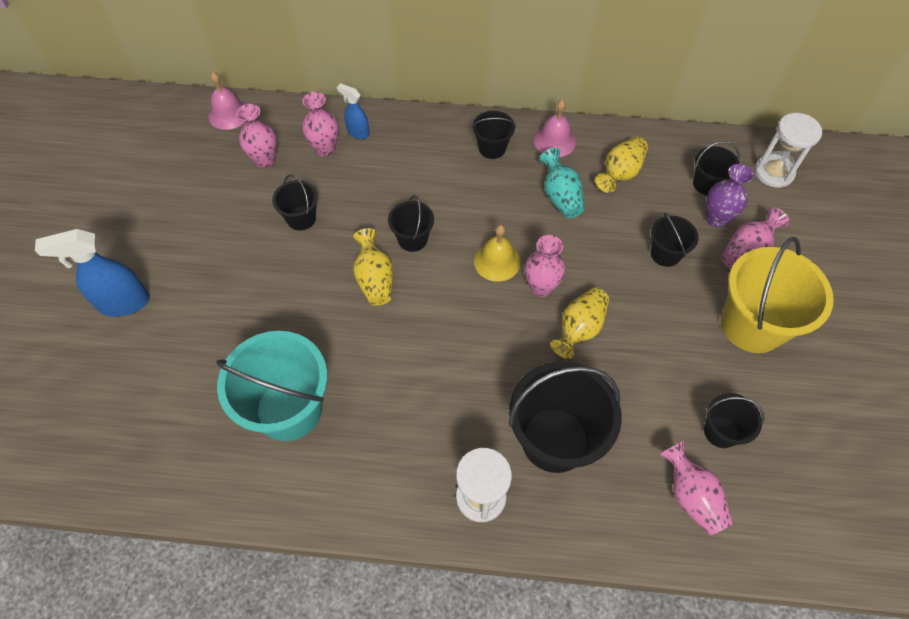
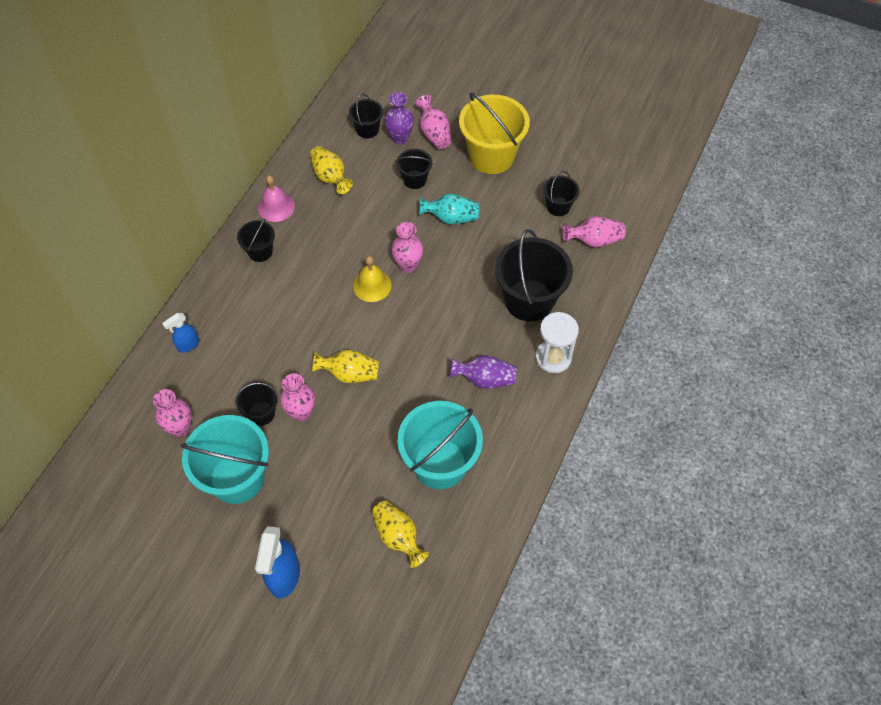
camera: 70 degrees left, 0 degrees up
pink bell [208,72,245,130] -> none
pink vase [302,92,339,157] -> pink vase moved to [280,373,315,421]
black bucket [388,195,434,252] -> none
turquoise vase [539,148,585,218] -> turquoise vase moved to [419,194,479,224]
yellow vase [551,287,609,359] -> yellow vase moved to [372,501,429,568]
white hourglass [755,113,822,188] -> none
none -> turquoise bucket [181,415,269,504]
none -> purple vase [450,355,517,389]

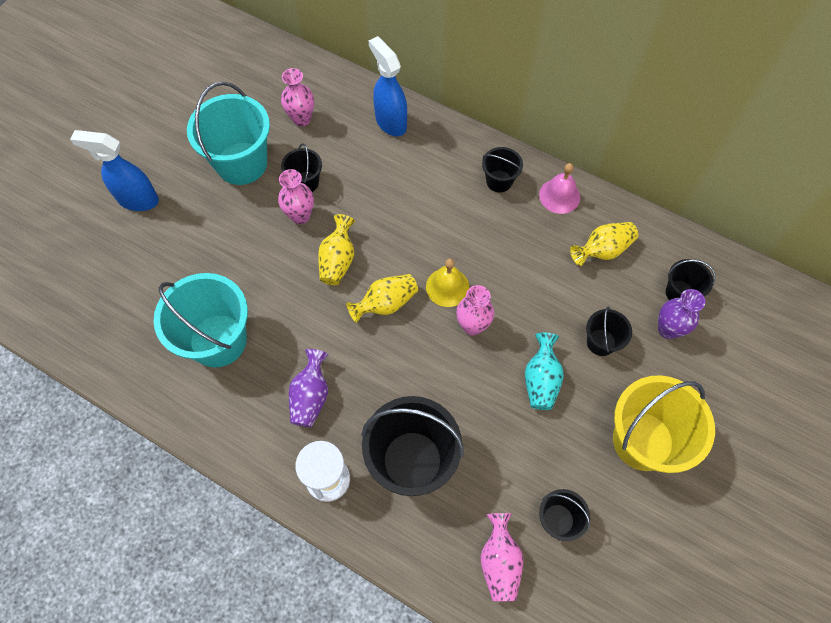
camera: 95 degrees right, 5 degrees up
blue spray bottle [162,313,199,353] -> blue spray bottle [369,36,407,136], size x1.77
yellow vase [372,501,429,568] -> yellow vase moved to [346,274,418,323]
pink vase [415,95,451,149] -> none

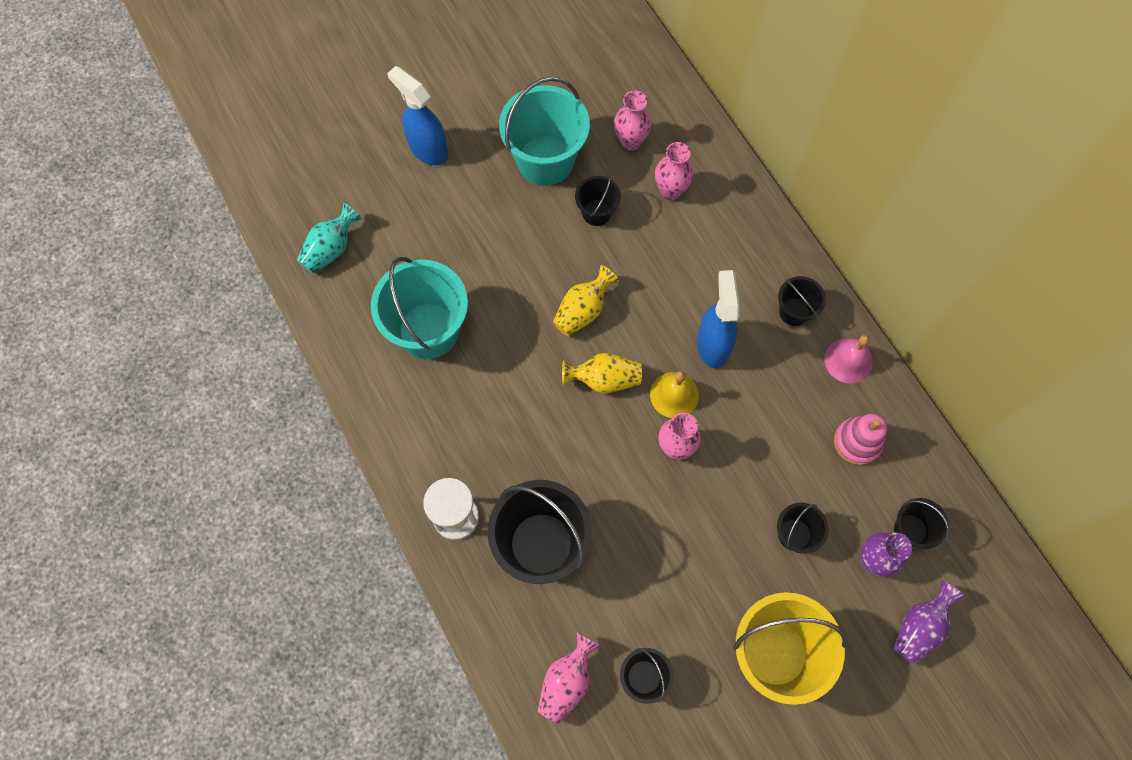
camera: 30 degrees right, 5 degrees up
pink vase [278,169,314,224] -> pink vase moved to [655,142,693,200]
purple vase [289,349,329,427] -> purple vase moved to [894,581,965,664]
blue spray bottle [369,36,407,136] -> blue spray bottle moved to [697,270,740,369]
turquoise vase [525,333,564,410] -> turquoise vase moved to [297,203,362,274]
yellow vase [570,222,638,266] -> pink stacking toy [834,414,887,465]

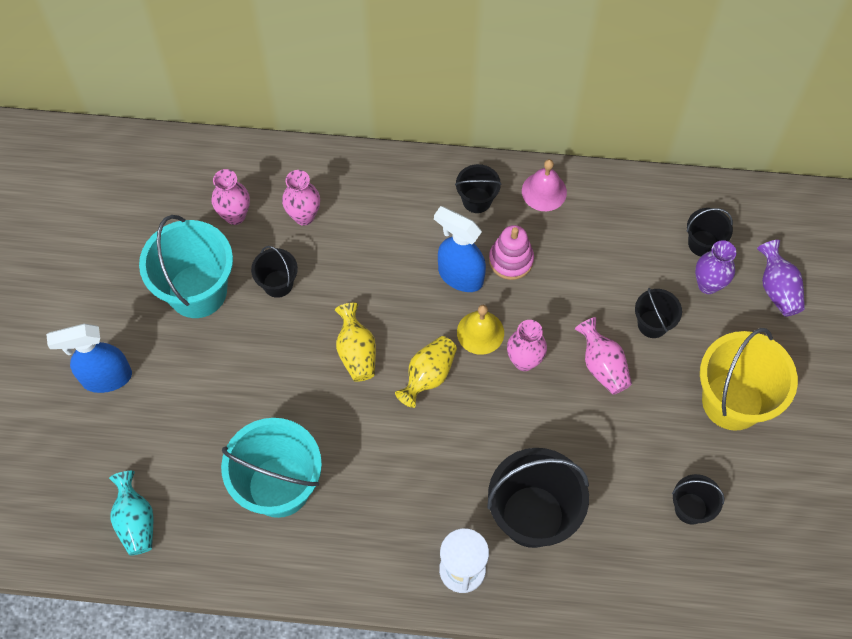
camera: 55 degrees left, 5 degrees down
pink vase [537,633,601,724] -> pink vase moved to [575,317,632,395]
pink stacking toy [834,414,887,465] -> pink stacking toy moved to [489,225,534,280]

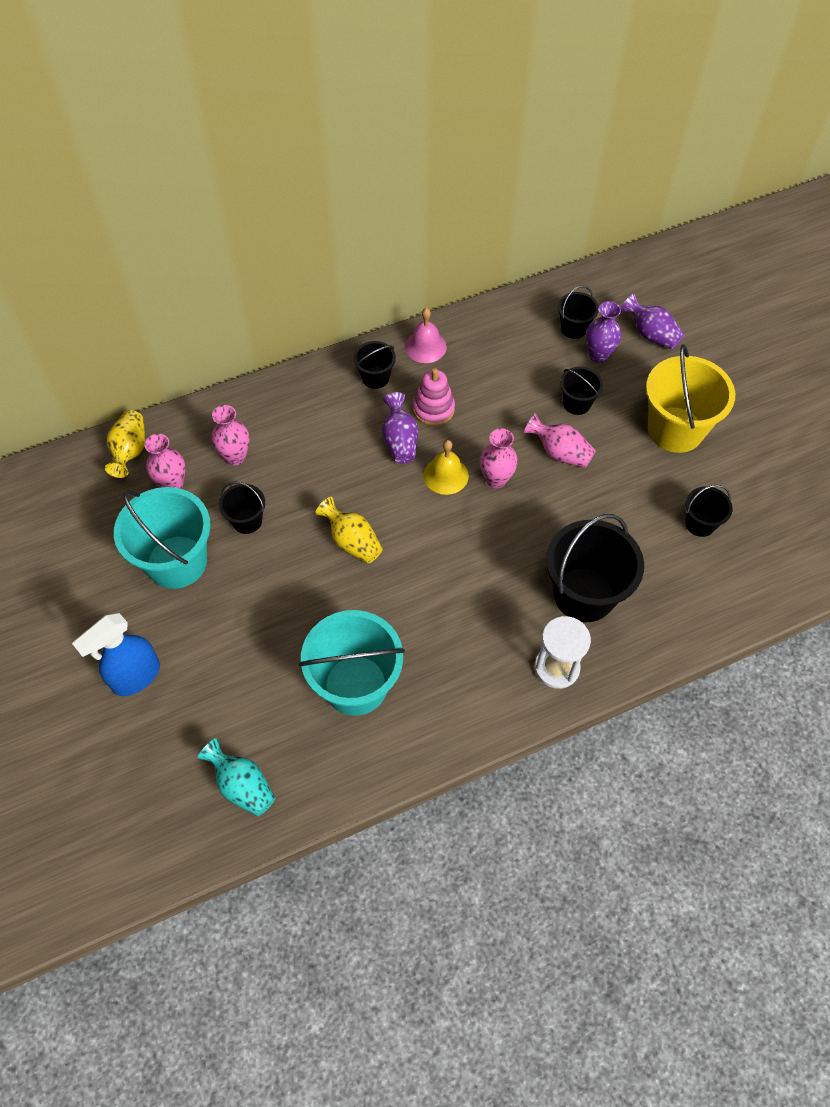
camera: 30 degrees left, 5 degrees down
yellow vase [395,336,457,408] -> yellow vase moved to [105,410,145,478]
blue spray bottle [434,206,486,292] -> purple vase [382,392,418,464]

